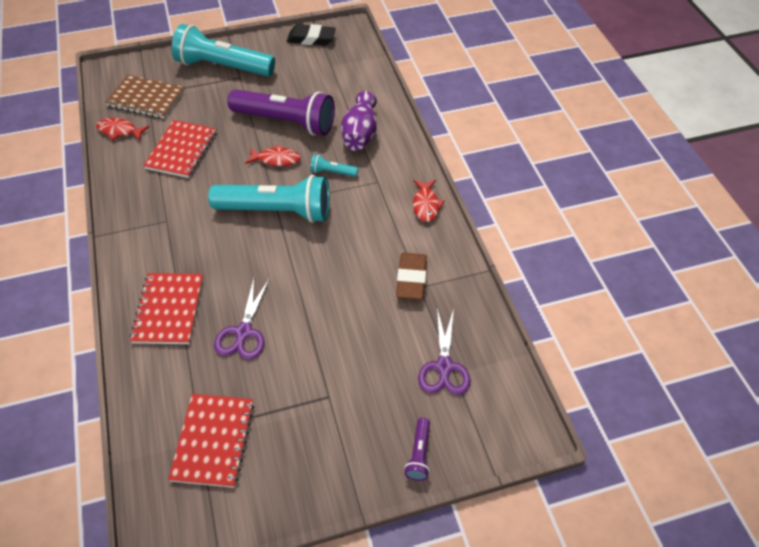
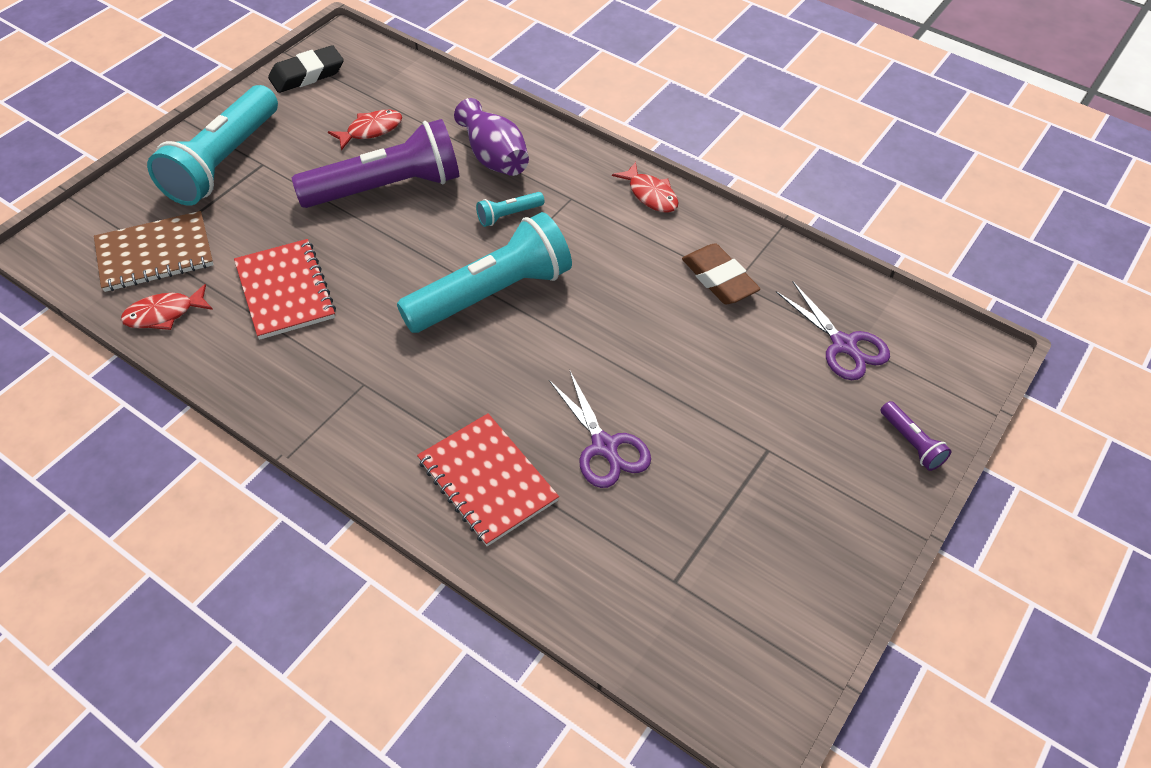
camera: 40 degrees left, 0 degrees up
red notebook [168,394,254,488] -> none
turquoise flashlight [172,24,275,77] -> turquoise flashlight turned 45 degrees counterclockwise [147,85,278,206]
red fish [245,145,301,166] -> red fish moved to [328,110,402,150]

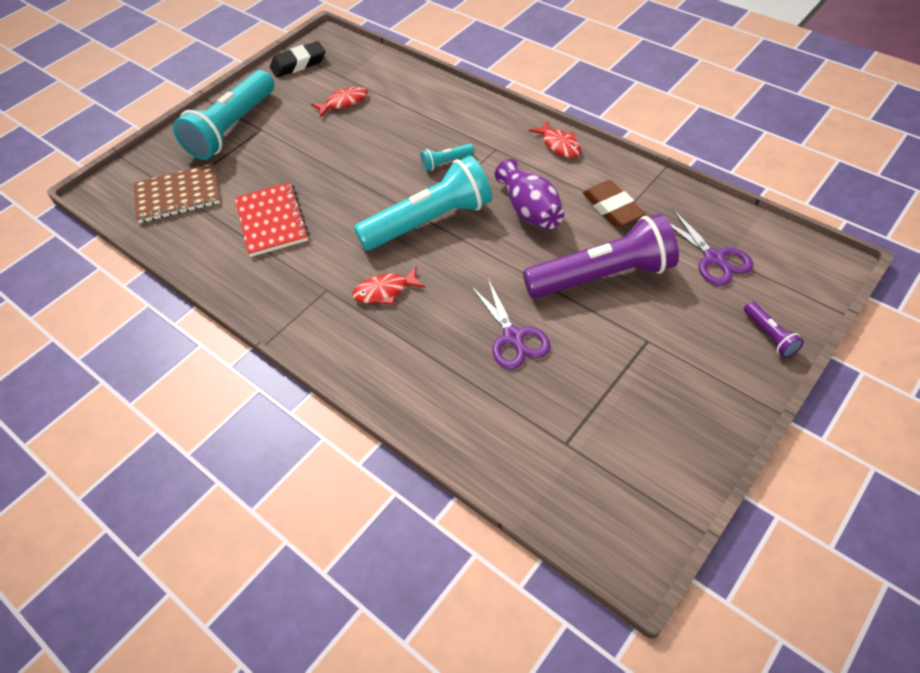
camera: 10 degrees right, 0 degrees up
red fish [121,284,213,330] -> red fish moved to [352,267,425,305]
purple flashlight [292,119,459,208] -> purple flashlight moved to [523,214,679,298]
red notebook [417,413,559,546] -> none
purple vase [454,98,529,176] -> purple vase moved to [495,159,564,229]

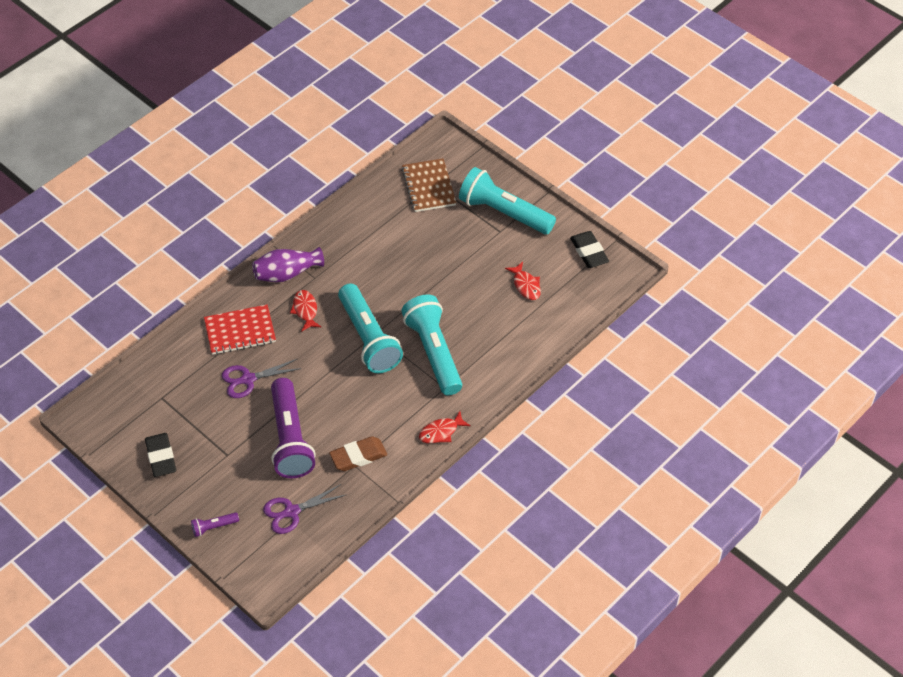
camera: 90 degrees right, 0 degrees up
red notebook [235,182,309,257] -> red notebook moved to [204,305,276,355]
turquoise flashlight [420,144,474,171] -> turquoise flashlight [401,295,462,395], size x2.39
purple vase [495,159,564,229] -> purple vase moved to [252,247,324,282]
none -> black eraser [145,433,176,477]

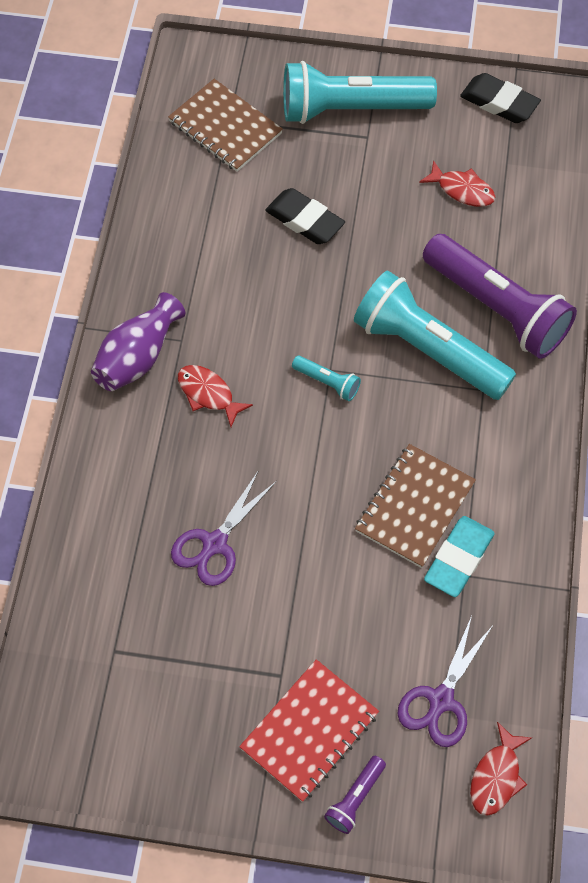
camera: 35 degrees left, 10 degrees up
black eraser [145,433,176,477] -> black eraser moved to [265,188,345,244]
red notebook [204,305,276,355] -> red notebook moved to [239,659,379,802]
purple flashlight [271,378,316,478] -> purple flashlight moved to [423,234,577,359]
brown eraser [329,436,387,471] -> turquoise eraser [424,516,495,597]
turquoise flashlight [338,283,403,373] -> turquoise flashlight [292,356,361,401], size x0.42
red fish [419,411,471,443] -> red fish moved to [470,722,533,816]
none -> brown notebook [355,444,476,568]

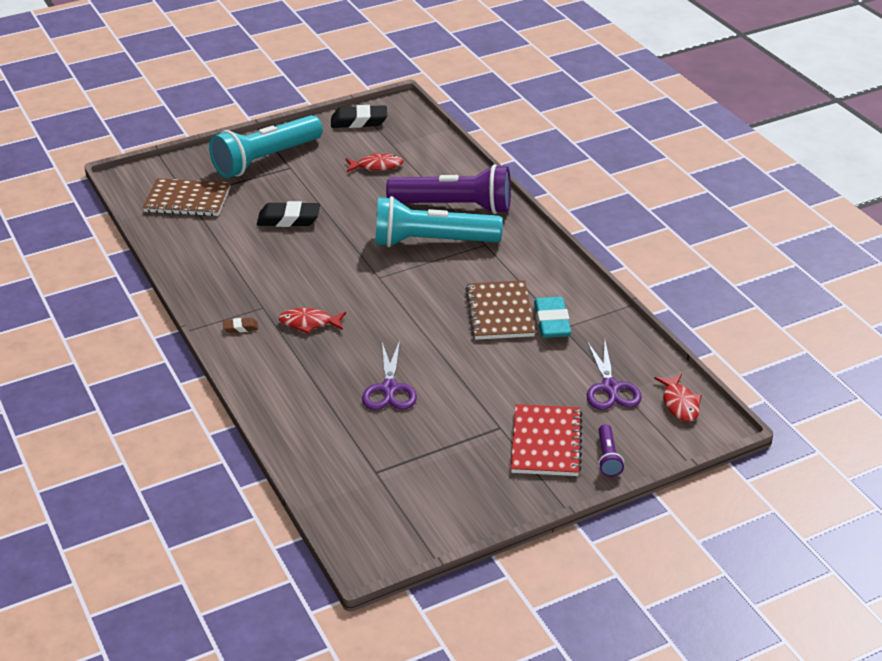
camera: 35 degrees left, 25 degrees down
purple vase [91,292,185,391] -> brown eraser [223,318,258,333]
turquoise flashlight [292,356,361,401] -> none

